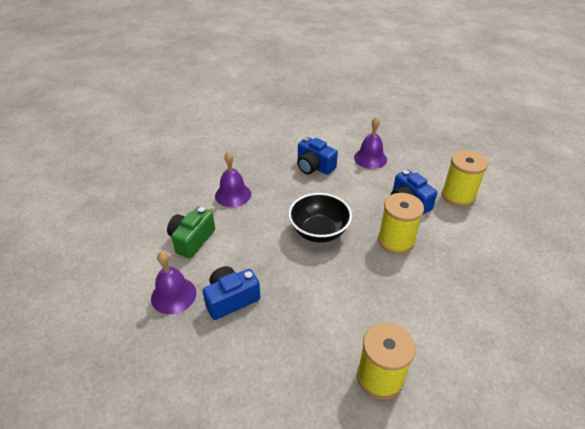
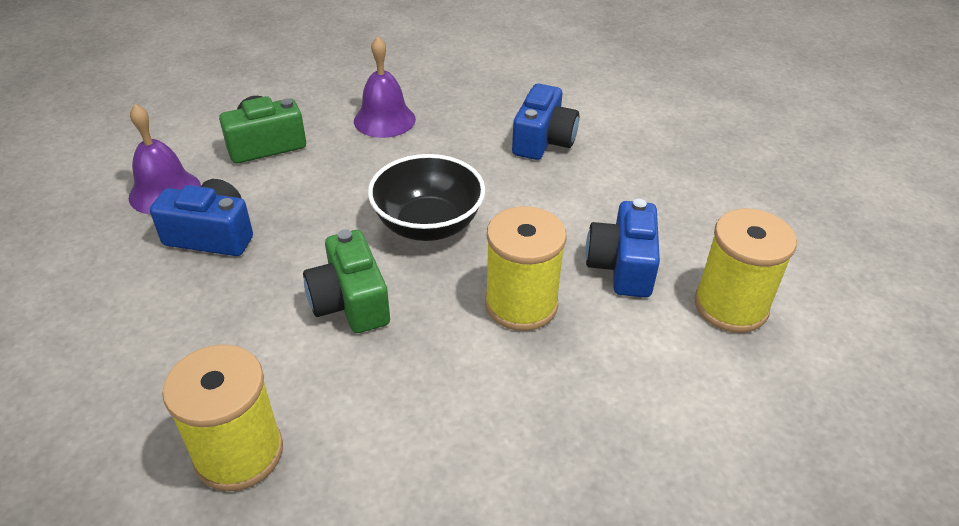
camera: 40 degrees right, 0 degrees up
blue camera [297,137,338,175] -> blue camera turned 150 degrees counterclockwise [512,84,579,160]
purple bell [354,116,387,169] -> none
none -> green camera [303,230,390,333]

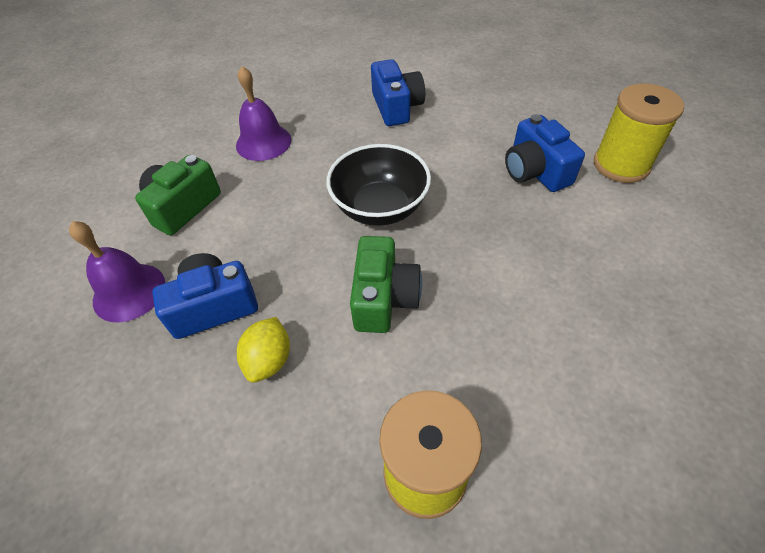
camera: 30 degrees left, 10 degrees up
green camera [303,230,390,333] -> green camera turned 120 degrees counterclockwise [350,236,422,333]
yellow spool [485,206,567,331] -> none
none -> yellow lemon [237,317,290,383]

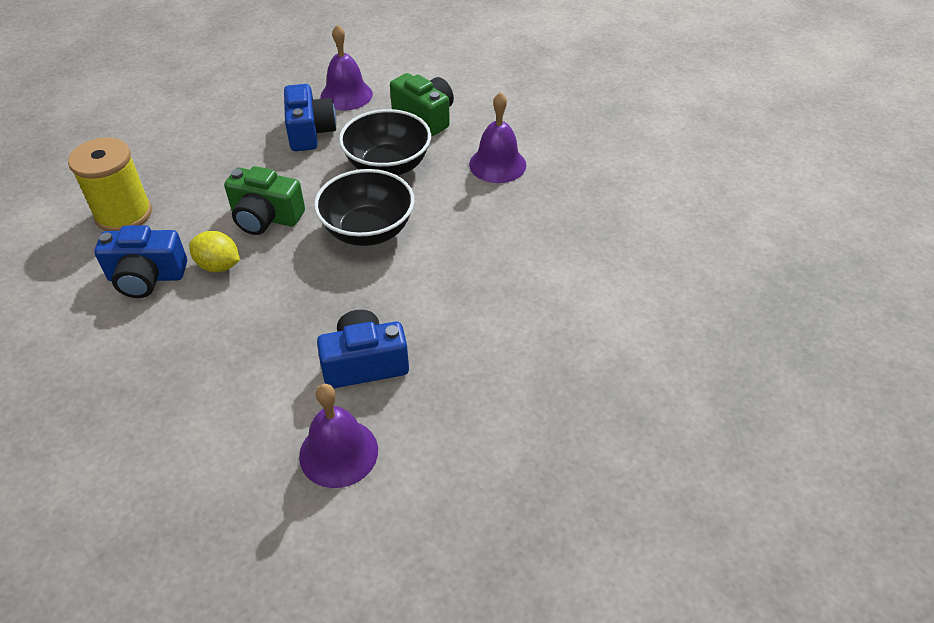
camera: 100 degrees right, 5 degrees down
yellow lemon [237,317,290,383] -> yellow lemon moved to [189,231,240,272]
blue camera [371,59,425,126] -> blue camera moved to [94,225,187,298]
yellow spool [594,83,684,183] -> purple bell [299,384,378,488]
none -> black bowl [339,109,431,176]

